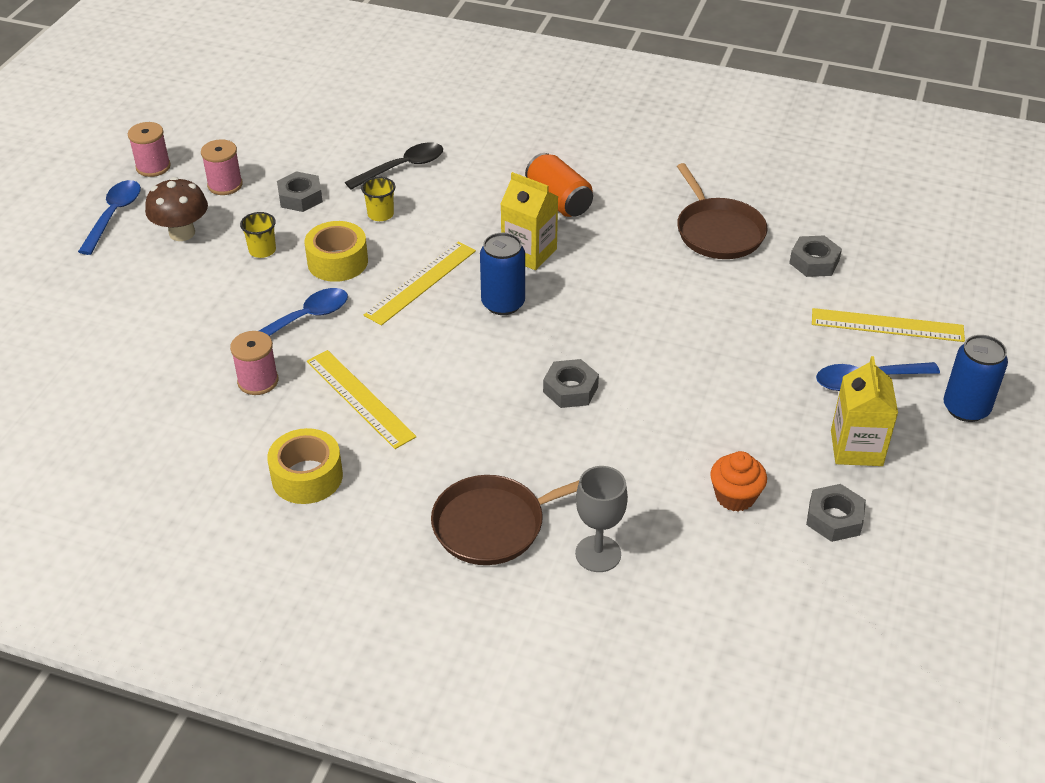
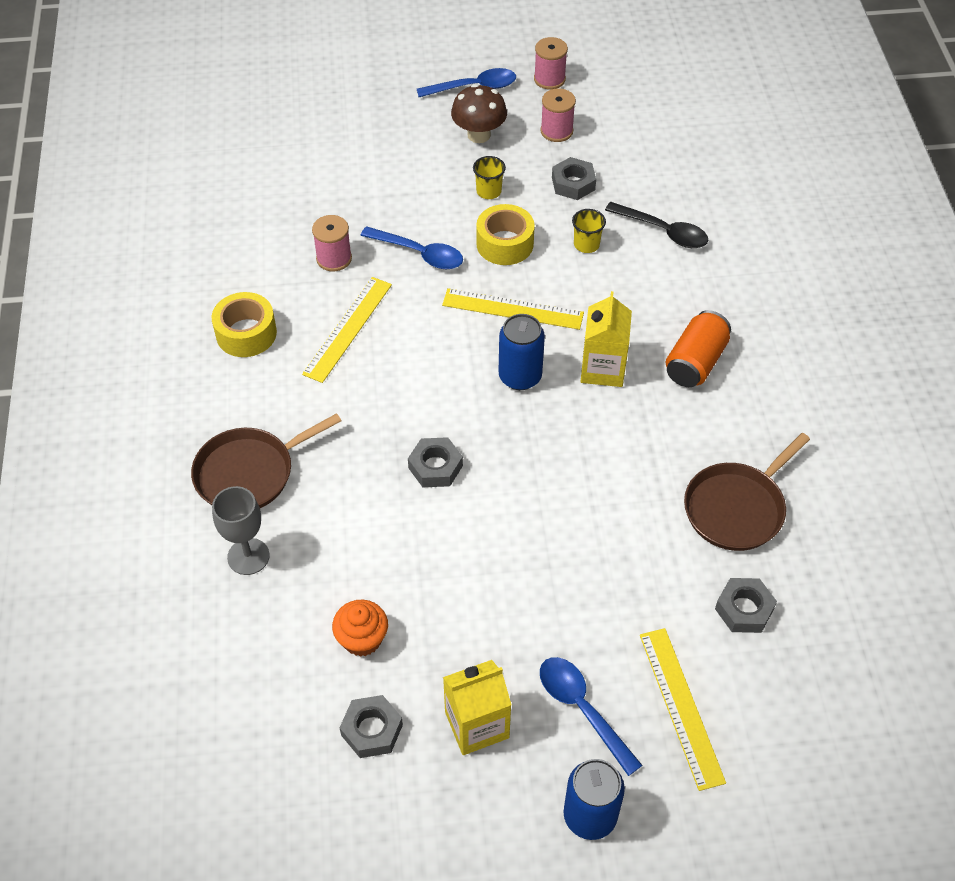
camera: 65 degrees right, 10 degrees up
brown pan [431,475,579,565] -> brown pan turned 75 degrees counterclockwise [191,413,341,508]

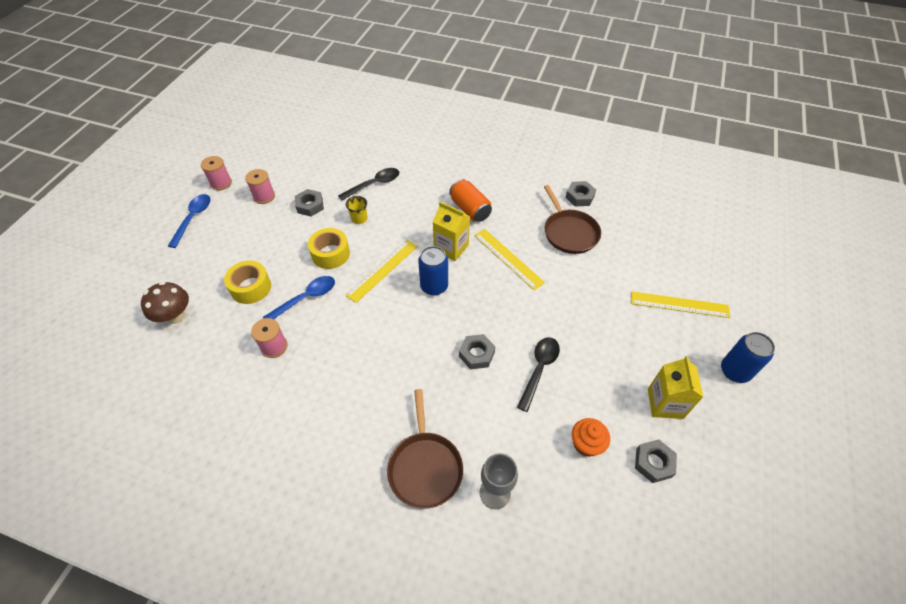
camera: 65 degrees left, 0 degrees up
yellow tape [211,292,277,357] -> yellow tape moved to [224,260,271,304]
yellow ruler [302,277,392,383] -> yellow ruler moved to [474,229,545,290]
brown mushroom [451,84,507,143] -> brown mushroom moved to [141,282,189,324]
yellow cup [473,156,506,199] -> none
blue spoon [540,657,643,776] -> none
grey nut [715,578,777,633] -> grey nut moved to [565,181,596,206]
none -> black spoon [517,337,560,412]

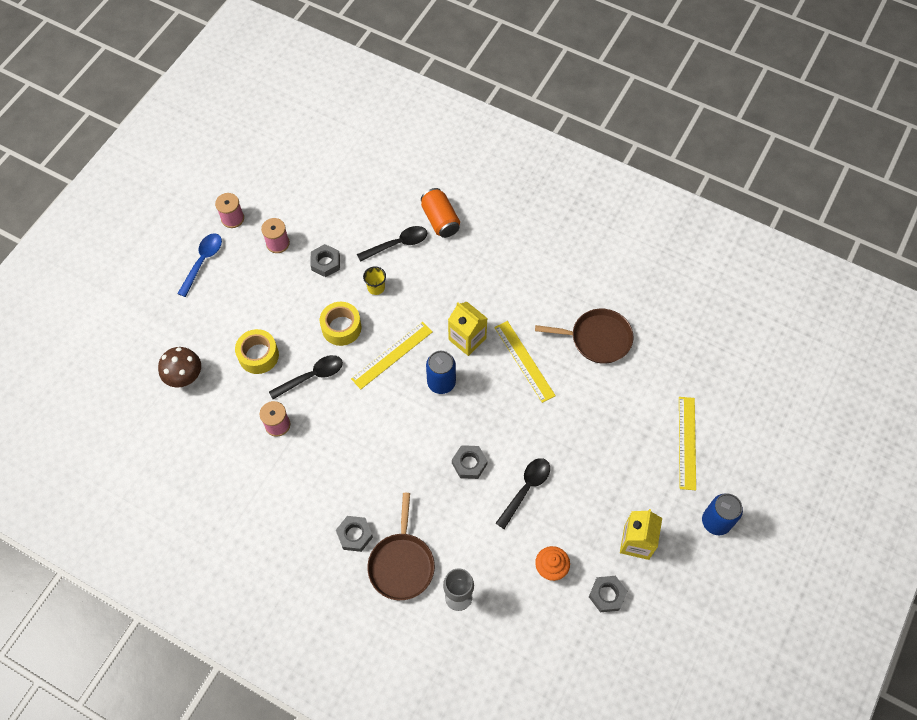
camera: 10 degrees right, 10 degrees up
blue spoon [263,276,335,319] -> black spoon [269,355,343,399]
orange can [449,179,492,222] -> orange can moved to [421,188,460,238]
brown pan [544,185,601,254] -> brown pan turned 75 degrees counterclockwise [535,309,634,364]
grey nut [565,181,596,206] -> grey nut moved to [336,516,373,552]
yellow ruler [631,291,730,318] -> yellow ruler turned 75 degrees clockwise [679,397,696,490]

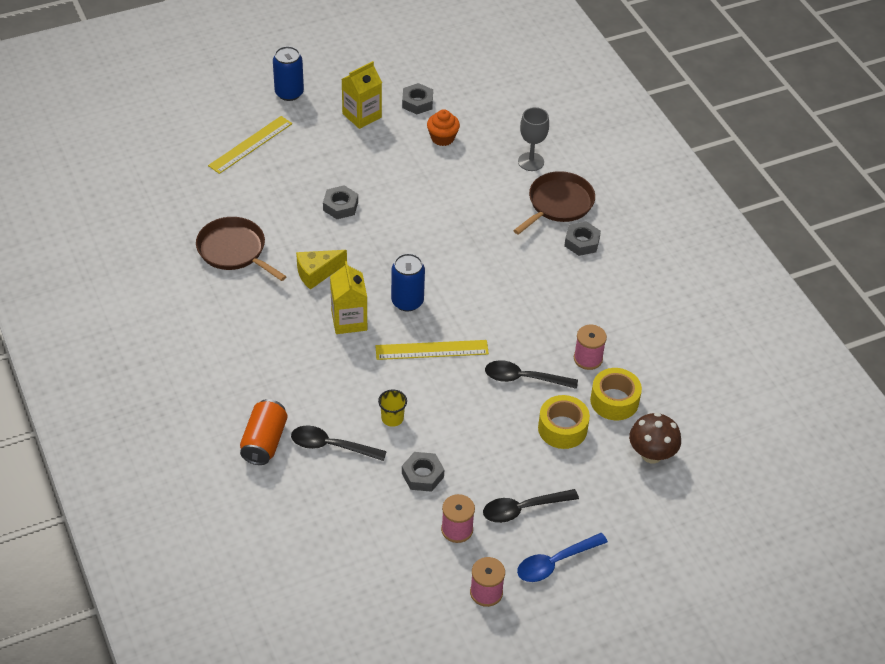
camera: 145 degrees left, 15 degrees down
yellow tape [320,302,361,346] -> yellow tape moved to [590,368,642,420]
grey nut [452,445,488,479] -> grey nut moved to [323,185,358,219]
yellow ruler [494,321,556,403] -> yellow cheese [296,250,347,290]
black spoon [496,458,550,529] -> black spoon moved to [483,489,579,523]

